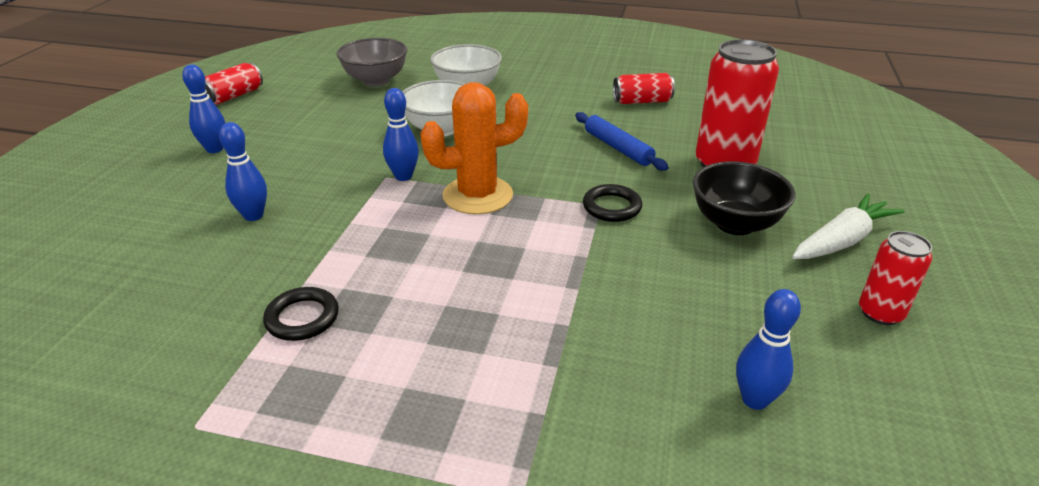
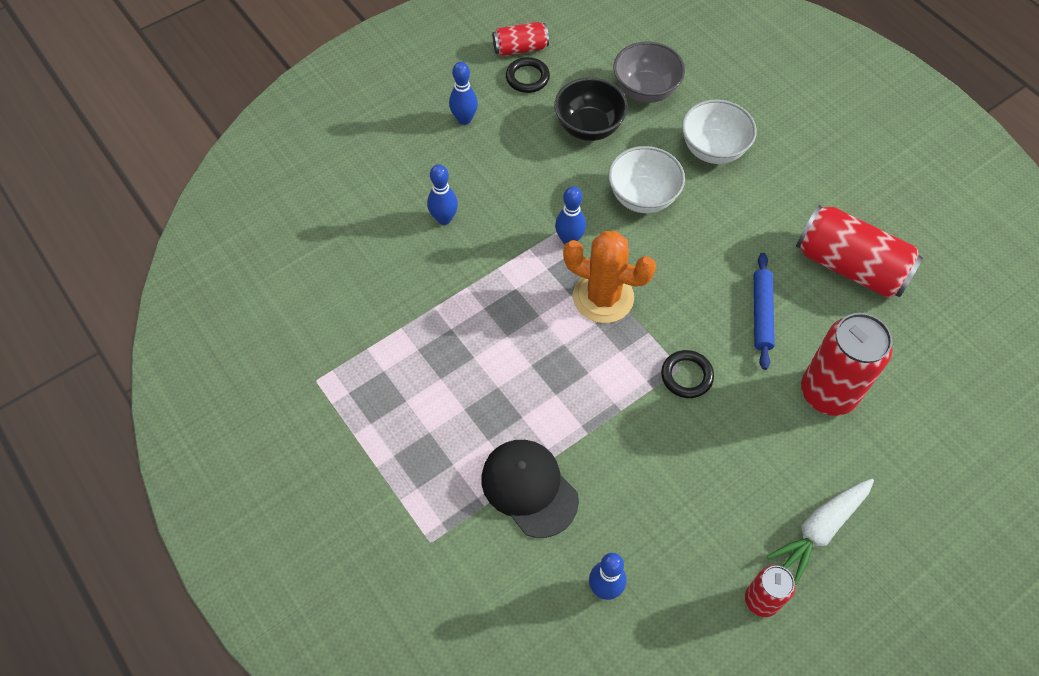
camera: 40 degrees right, 25 degrees up
black ring [263,287,339,341] -> black ring moved to [506,57,550,93]
red can [613,73,675,104] -> red can [796,205,923,298], size x1.82
black bowl [693,161,796,235] -> black bowl moved to [555,78,628,141]
white carrot [792,194,905,259] -> white carrot turned 135 degrees clockwise [766,479,874,585]
none -> black cap [481,440,579,538]

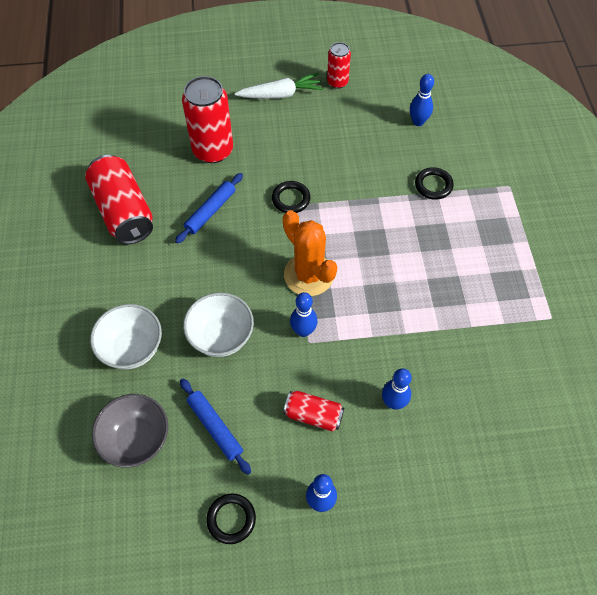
camera: 150 degrees left, 0 degrees up
black cap [481,440,579,538] -> black ring [415,167,454,200]
red can [492,22,549,56] -> red can moved to [283,391,344,432]
black bowl [555,78,628,141] -> blue rolling pin [180,379,251,475]

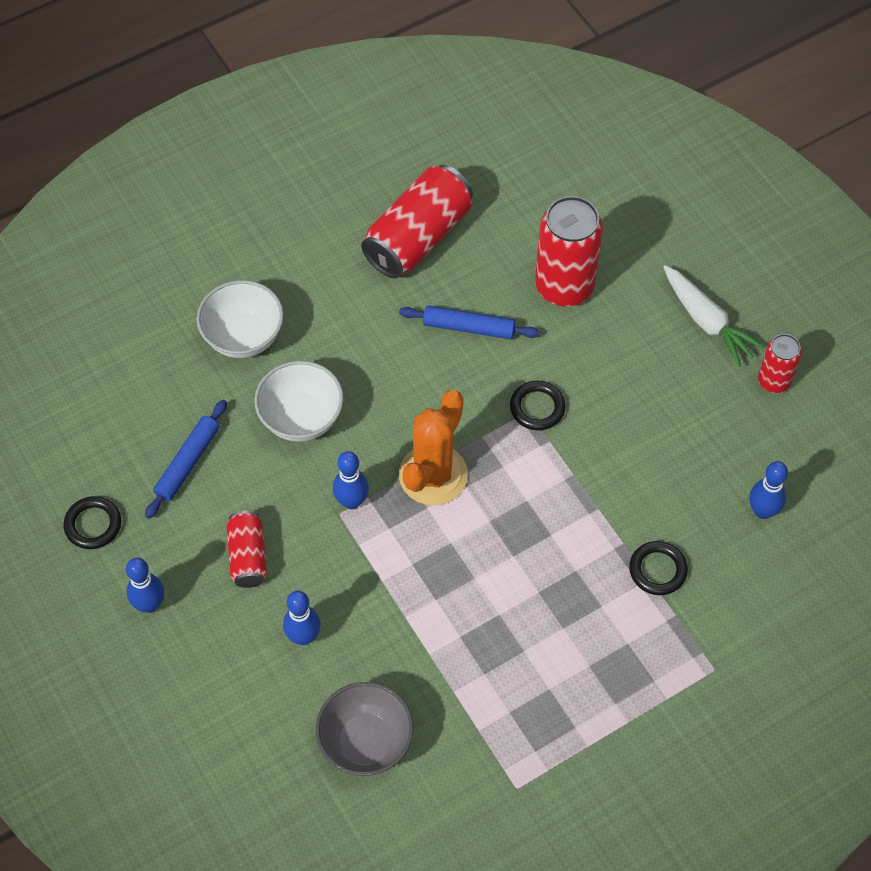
camera: 65 degrees right, 0 degrees up
grey bowl [92,394,168,468] -> grey bowl moved to [316,682,414,776]

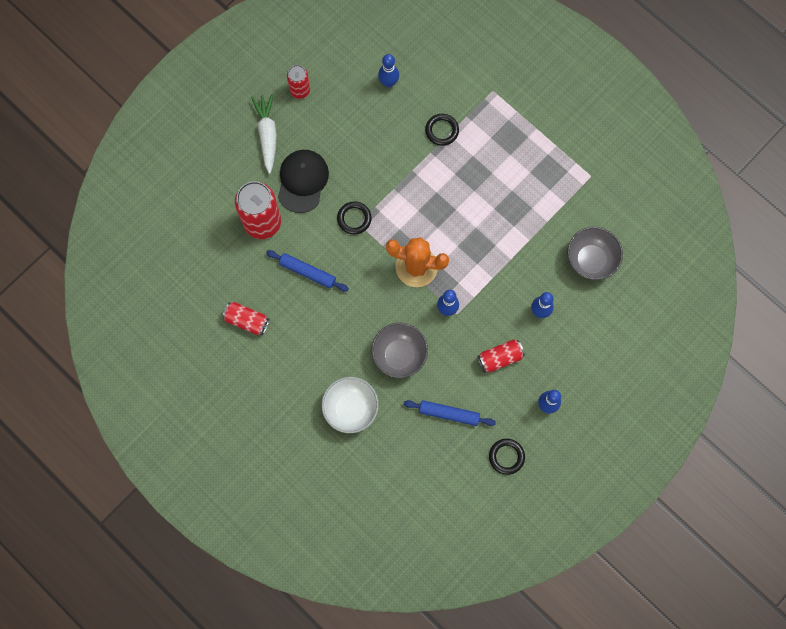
camera: 105 degrees left, 15 degrees up
white bowl [254,361,344,442] -> grey bowl [372,323,428,378]
red can [361,165,473,278] -> red can [222,302,269,335], size x0.55
blue rolling pin [399,305,540,339] -> blue rolling pin turned 60 degrees counterclockwise [266,250,349,292]
white carrot [664,265,765,367] -> white carrot turned 45 degrees counterclockwise [251,94,277,174]
none -> black cap [278,150,329,213]

